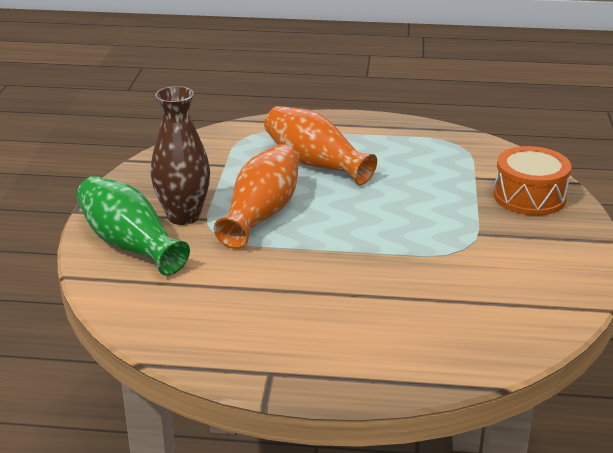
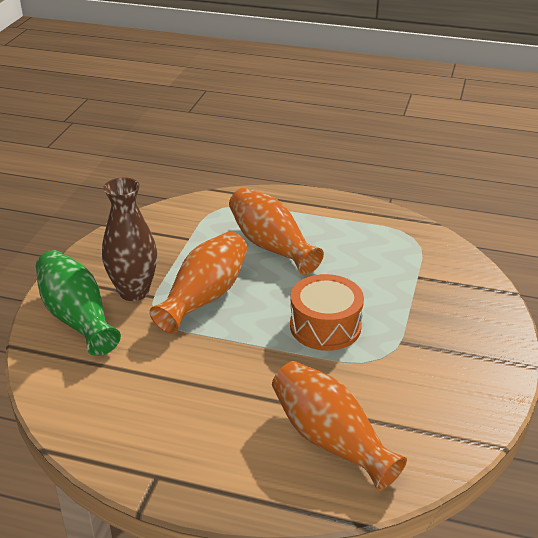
camera: 10 degrees right, 5 degrees up
orange drum [494,146,571,215] -> orange drum moved to [290,274,364,351]
none -> orange vase [272,361,407,491]

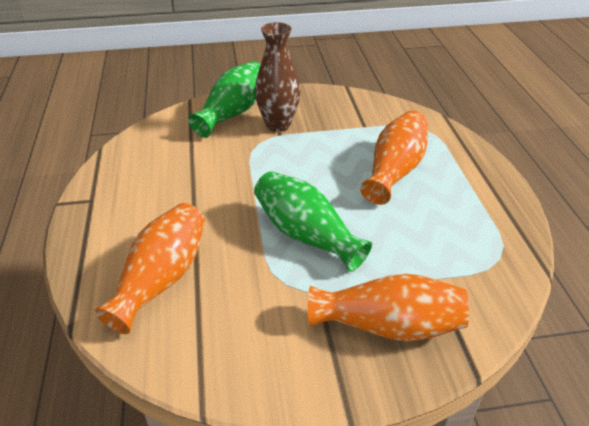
camera: 65 degrees right, 5 degrees up
orange vase [149,231,248,334] -> orange vase moved to [308,274,469,342]
orange drum [290,274,364,351] -> green vase [254,171,372,272]

